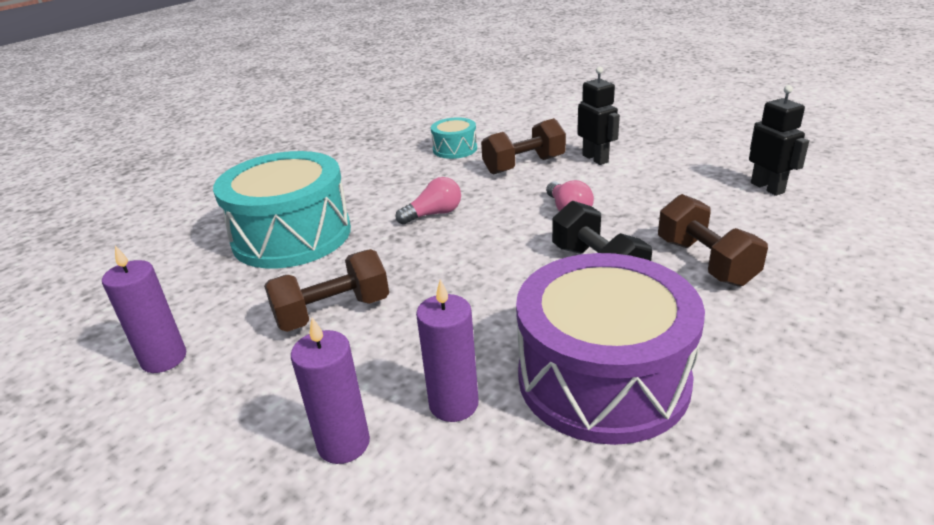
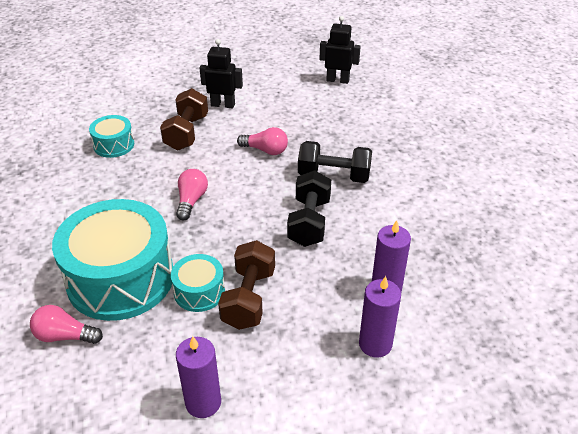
camera: 55 degrees left, 10 degrees up
purple drum [516,253,705,445] -> none
brown dumbbell [658,194,768,287] -> none
none -> pink light bulb [30,305,103,344]
none -> turquoise drum [171,254,225,312]
none -> black dumbbell [287,170,331,247]

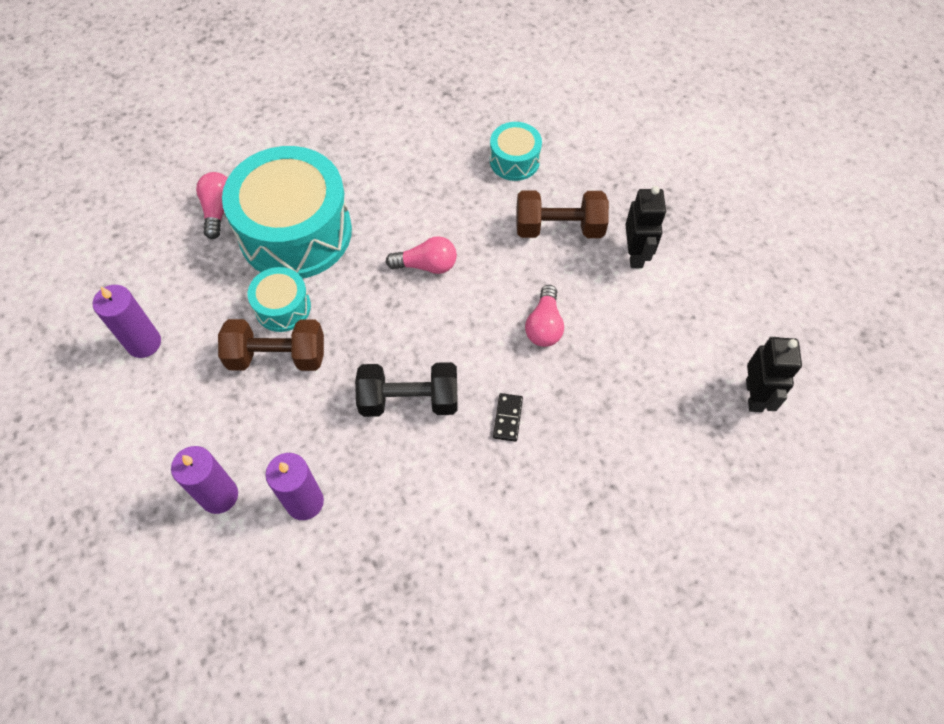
camera: 80 degrees right, 20 degrees up
black dumbbell [298,141,372,183] -> black domino [493,393,523,442]

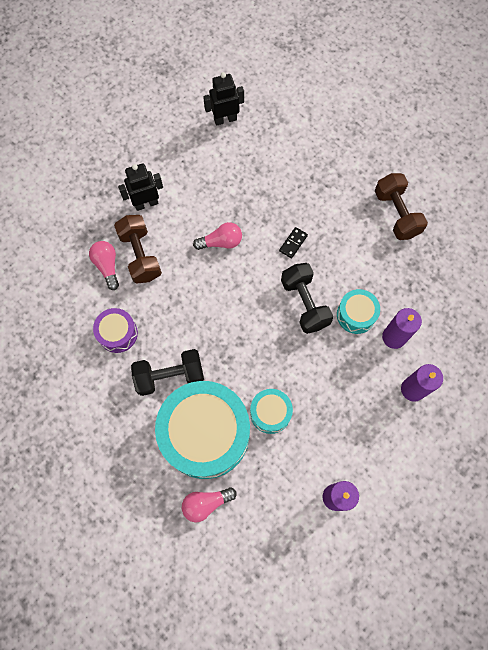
camera: 110 degrees left, 10 degrees up
brown dumbbell [218,319,324,371] -> brown dumbbell moved to [375,173,428,240]
pink light bulb [386,236,457,274] -> pink light bulb moved to [89,241,119,290]
turquoise drum [490,122,542,181] -> turquoise drum moved to [337,289,380,334]
black domino [493,393,523,442] -> black domino turned 45 degrees counterclockwise [279,227,308,259]
none -> purple drum [93,308,138,353]
none -> black dumbbell [131,349,204,396]

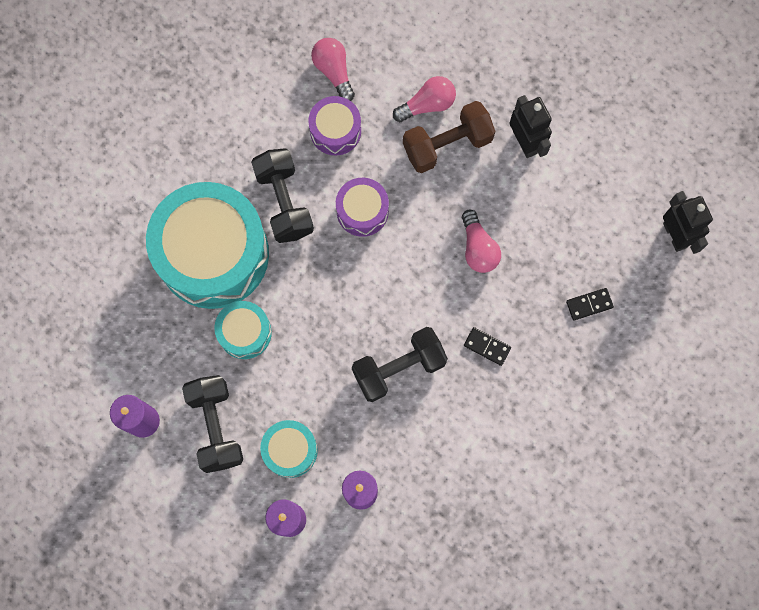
camera: 85 degrees right, 5 degrees up
pink light bulb [182,487,236,522] -> pink light bulb moved to [311,38,355,101]
turquoise drum [337,289,380,334] -> turquoise drum moved to [260,420,318,478]
brown dumbbell [375,173,428,240] -> none
none -> black dumbbell [182,375,243,473]
none -> purple drum [336,178,389,237]
none -> black domino [566,288,614,320]

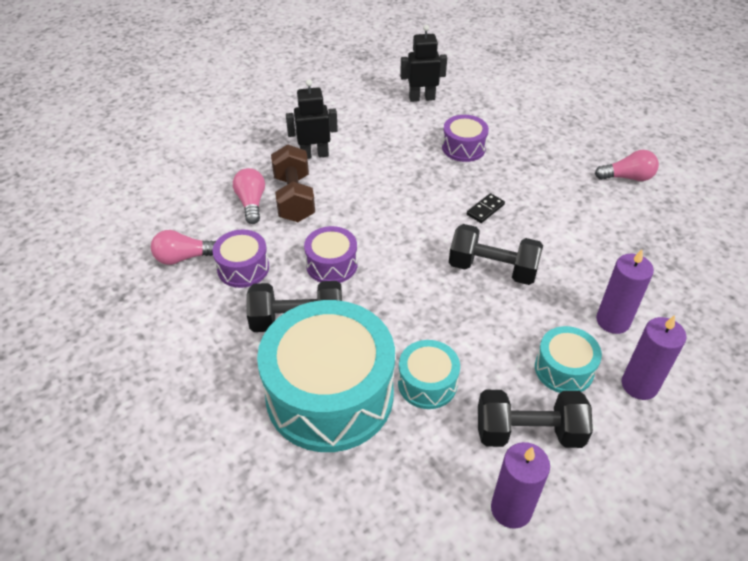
camera: 75 degrees left, 30 degrees down
black dumbbell [352,327,448,402] -> black dumbbell turned 60 degrees counterclockwise [449,224,543,285]
pink light bulb [462,210,501,273] -> pink light bulb moved to [595,150,659,181]
black domino [566,288,614,320] -> purple drum [442,115,489,162]

